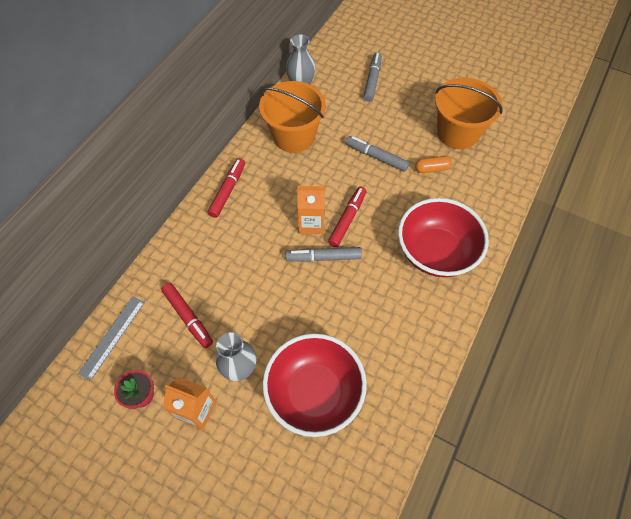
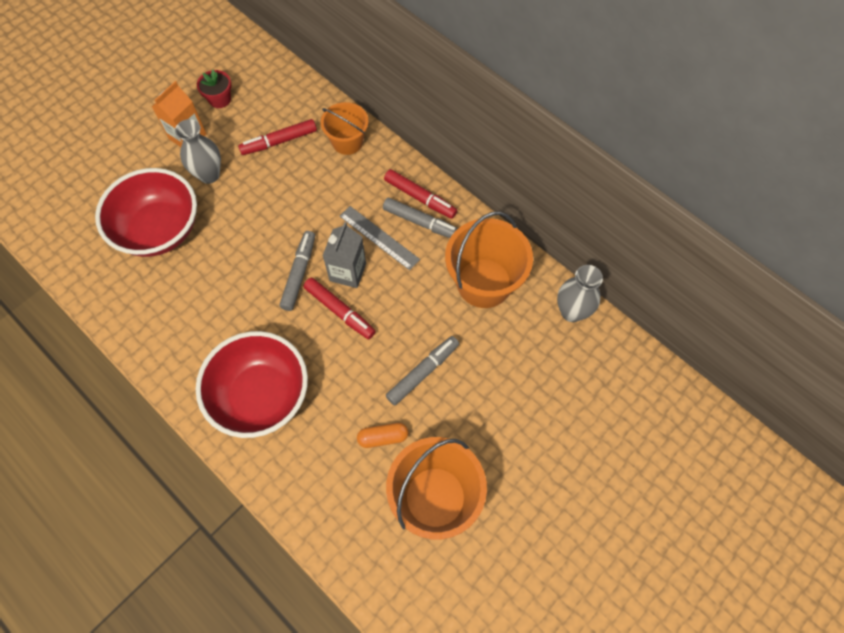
camera: 105 degrees right, 5 degrees up
grey ruler [78,296,145,381] -> grey ruler moved to [340,206,420,270]
orange carton [297,186,325,234] -> grey carton [323,222,366,288]
grey marker [364,52,382,102] -> grey marker moved to [383,198,458,238]
orange capsule [415,156,452,173] -> orange capsule turned 75 degrees clockwise [357,423,408,448]
none -> orange bucket [321,102,369,155]

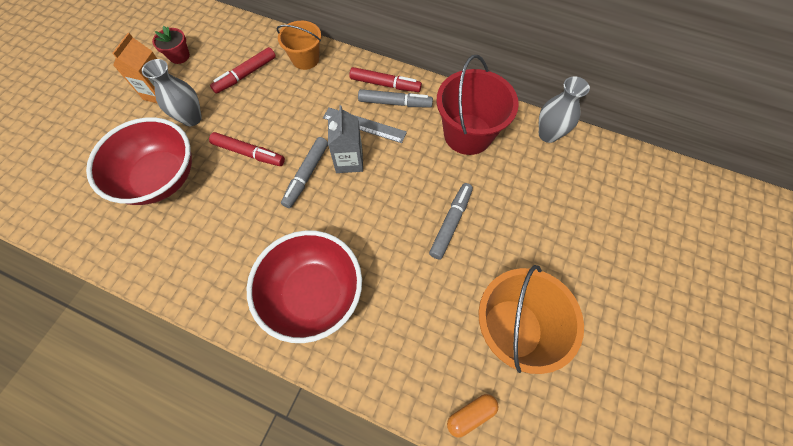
camera: 20 degrees left, 0 degrees up
grey marker [279,231,315,311] -> grey marker turned 150 degrees counterclockwise [281,137,328,208]
red marker [304,278,376,339] -> red marker moved to [209,132,285,166]
orange capsule [357,423,408,448] -> orange capsule moved to [447,394,498,438]
orange bucket [445,211,533,308] -> red bucket [437,55,519,155]

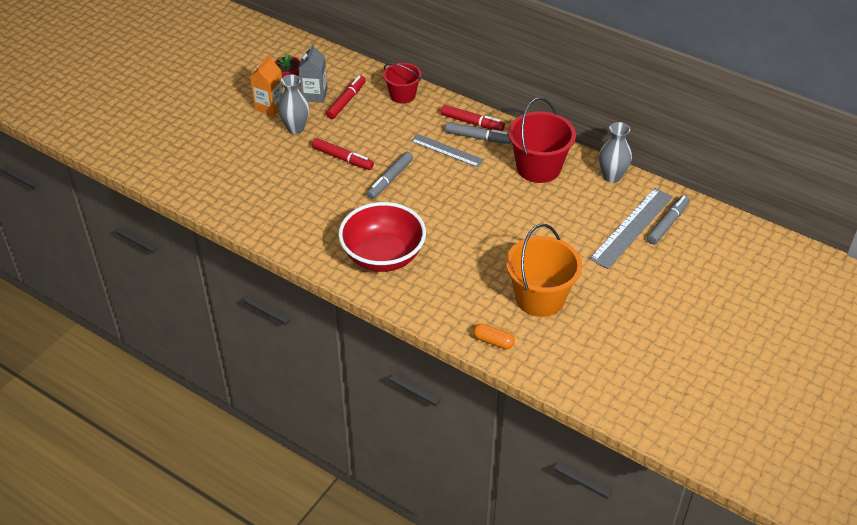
camera: 10 degrees right, 20 degrees down
red bowl [86,117,192,205] -> none
red marker [210,47,276,94] -> red marker turned 150 degrees clockwise [326,75,366,119]
orange bucket [277,21,321,70] -> red bucket [383,63,422,104]
grey carton [328,105,363,173] -> grey carton moved to [298,43,328,103]
grey marker [429,183,473,260] -> grey marker moved to [647,195,689,244]
orange capsule [447,394,498,438] -> orange capsule turned 45 degrees clockwise [473,323,515,349]
none -> grey ruler [589,188,673,269]

